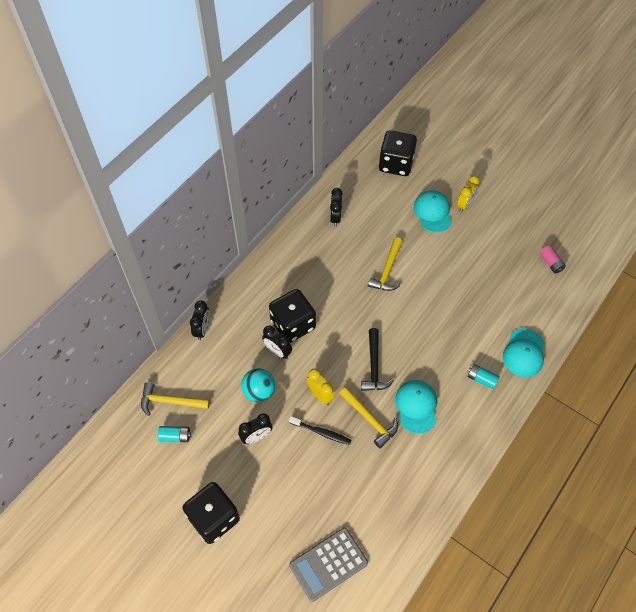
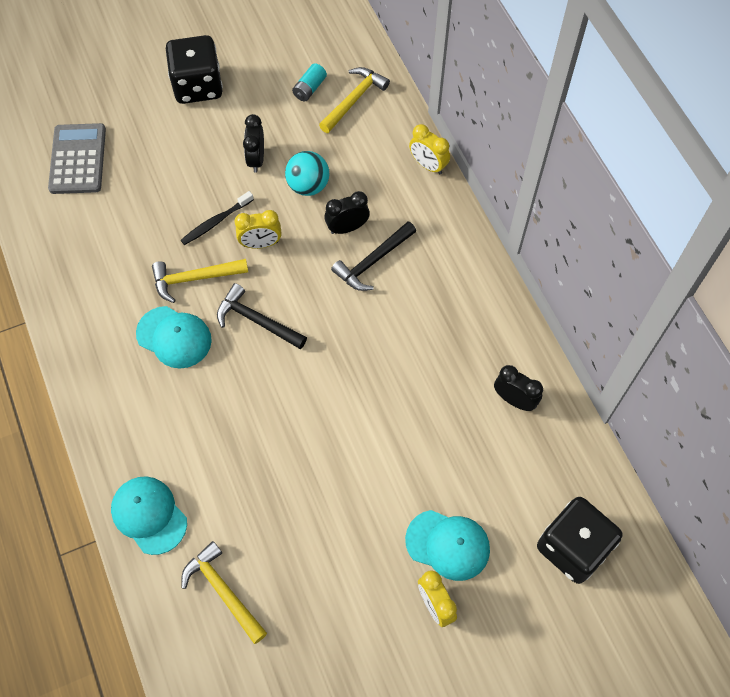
camera: 120 degrees right, 5 degrees up
black clock [190,300,210,340] -> yellow clock [409,124,450,175]
black dice [269,289,316,343] -> black hammer [331,221,416,291]
yellow hammer [368,237,403,291] -> yellow hammer moved to [181,541,267,644]
turquoise battery [468,364,500,389] -> none
pink battery [540,245,566,274] -> none

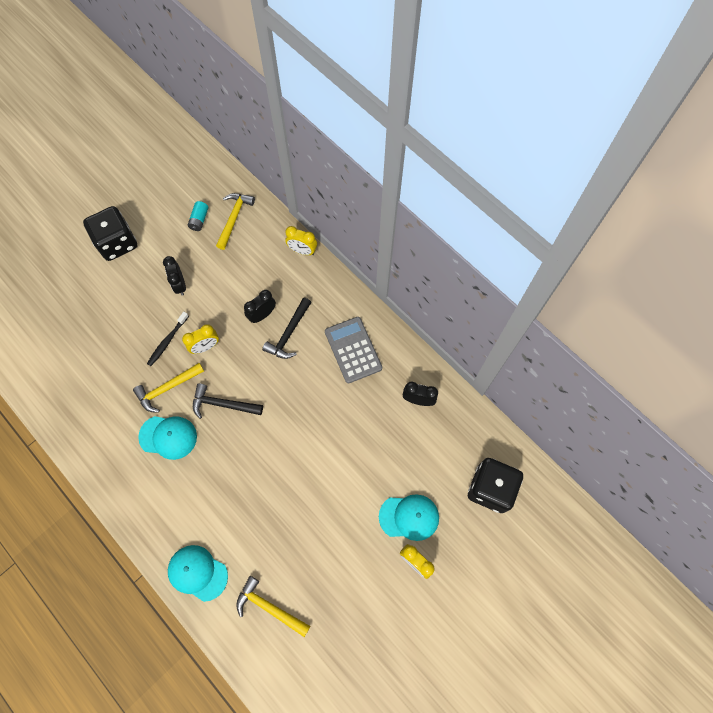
camera: 20 degrees left, 5 degrees up
grey calculator [48,123,106,194] -> grey calculator moved to [325,317,382,383]
turquoise ball [285,151,329,196] -> none

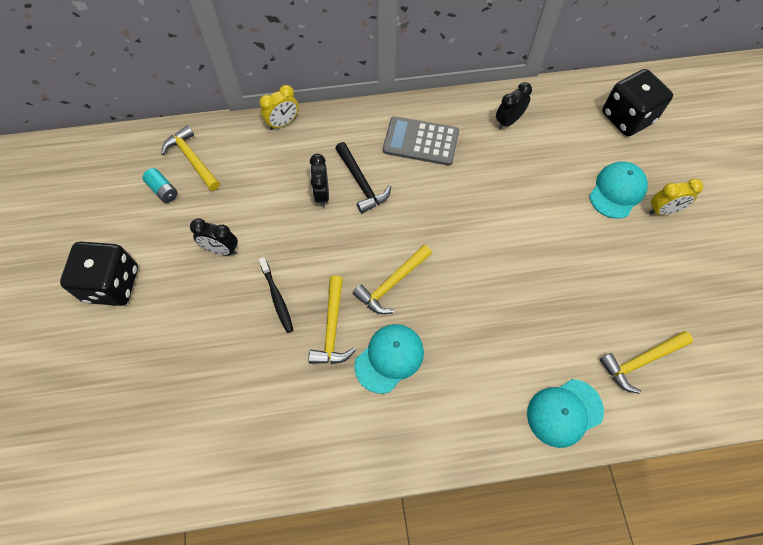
camera: 55 degrees left, 5 degrees down
yellow clock [182,324,219,354] -> none
black hammer [193,383,263,419] -> yellow hammer [353,245,432,314]

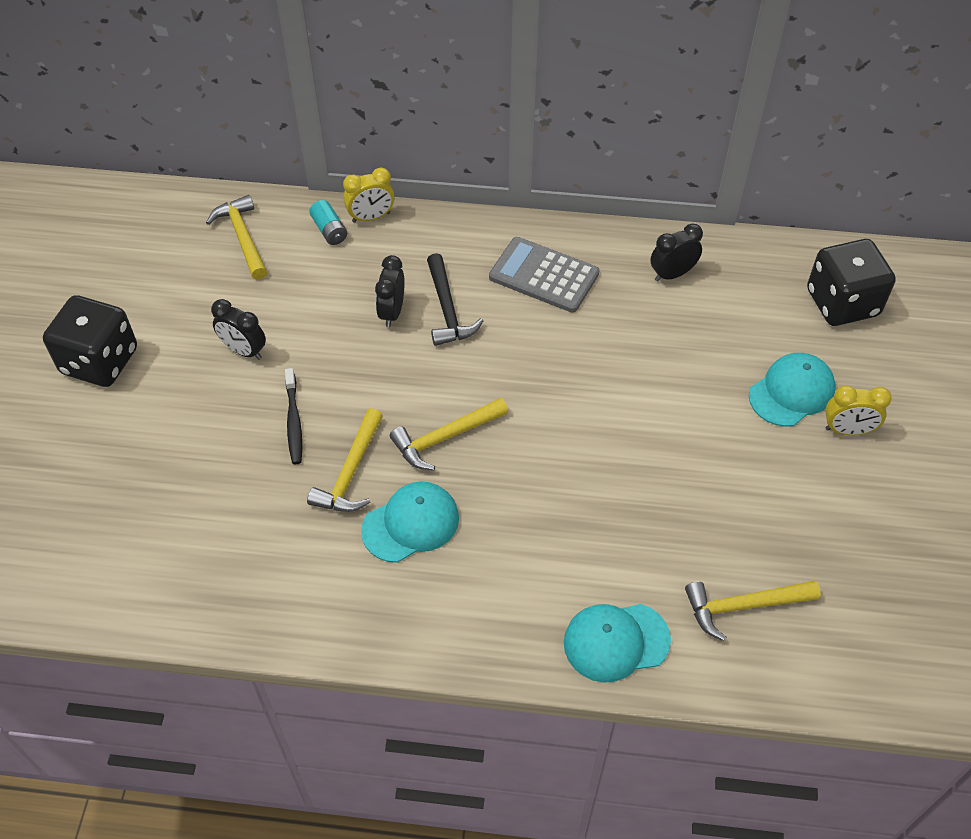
camera: 15 degrees right, 10 degrees down
turquoise battery [143,168,178,203] -> turquoise battery moved to [309,200,347,245]

